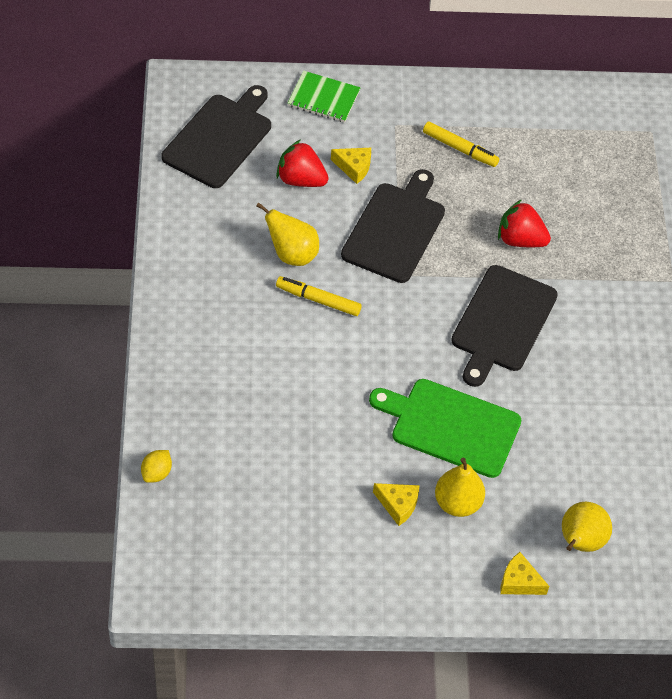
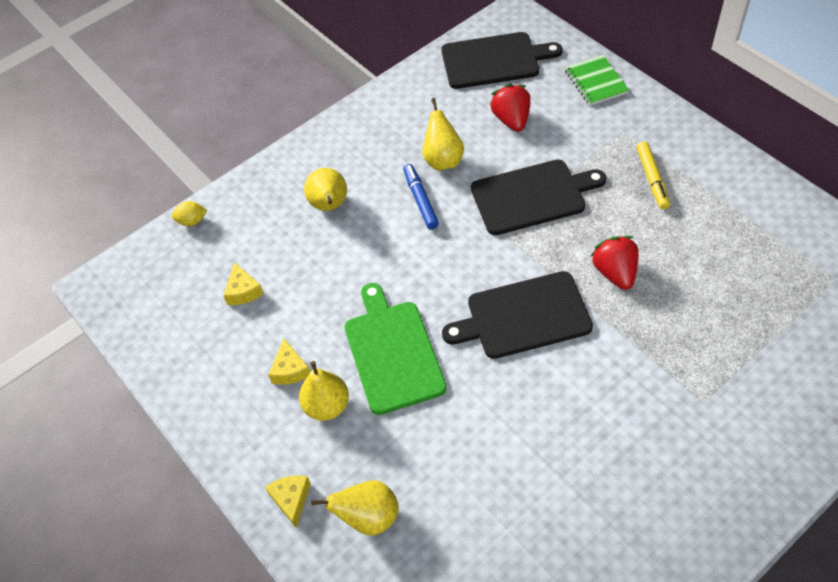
camera: 60 degrees right, 0 degrees up
yellow marker [276,276,362,316] -> blue marker [403,164,439,229]
yellow cheese [331,148,371,184] -> yellow cheese moved to [223,262,264,305]
none -> yellow pear [304,168,347,211]

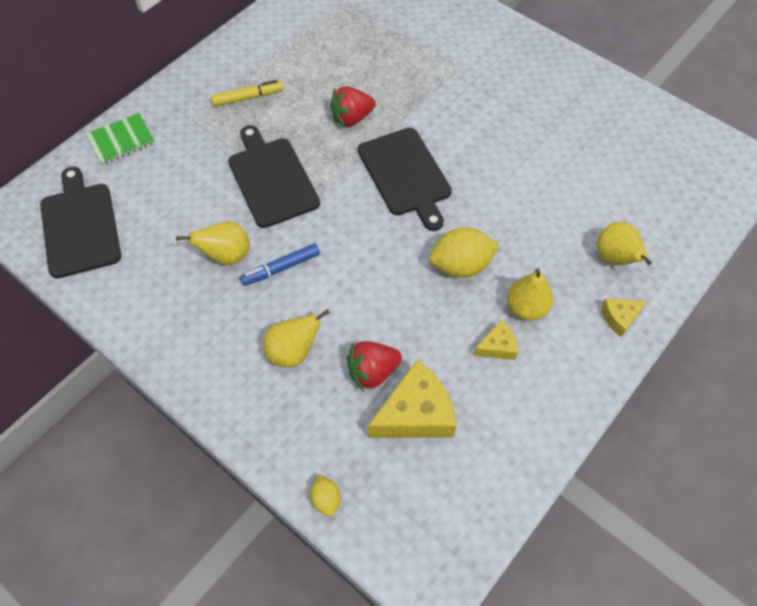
camera: 105 degrees left, 5 degrees up
yellow cheese [223,262,264,305] -> yellow cheese [368,360,457,438], size x1.91
green cutting board [344,283,447,415] -> yellow lemon [429,227,499,278]
red strawberry [490,84,530,132] -> red strawberry moved to [346,341,402,391]

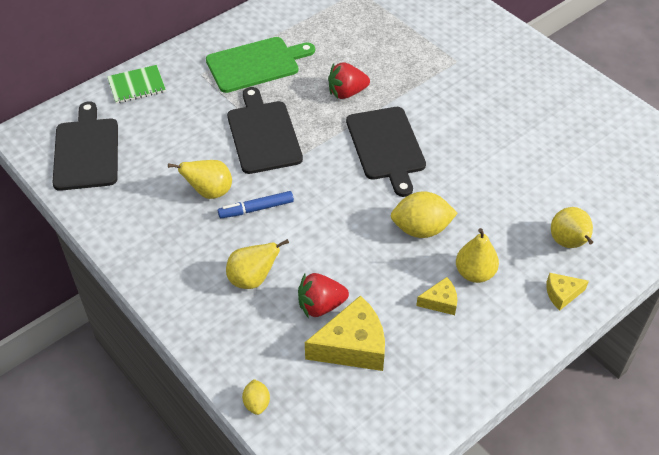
camera: 10 degrees right, 10 degrees down
yellow marker [211,80,284,106] -> green cutting board [206,37,315,93]

